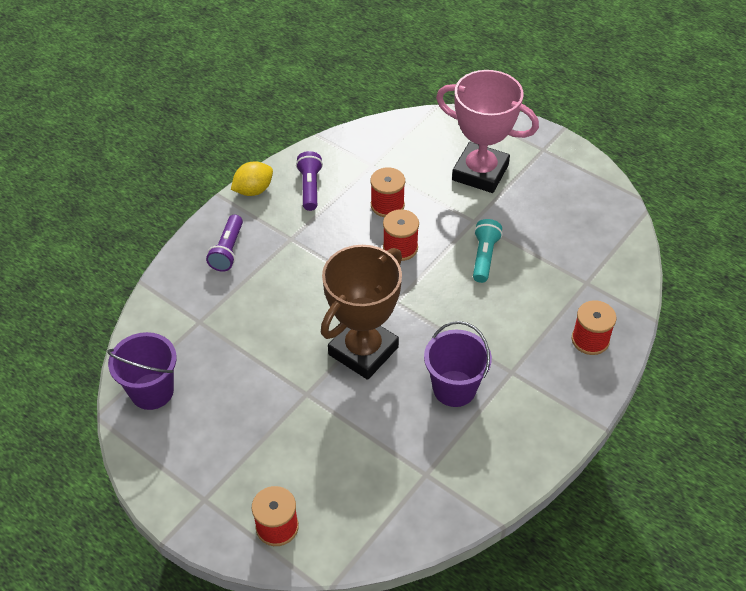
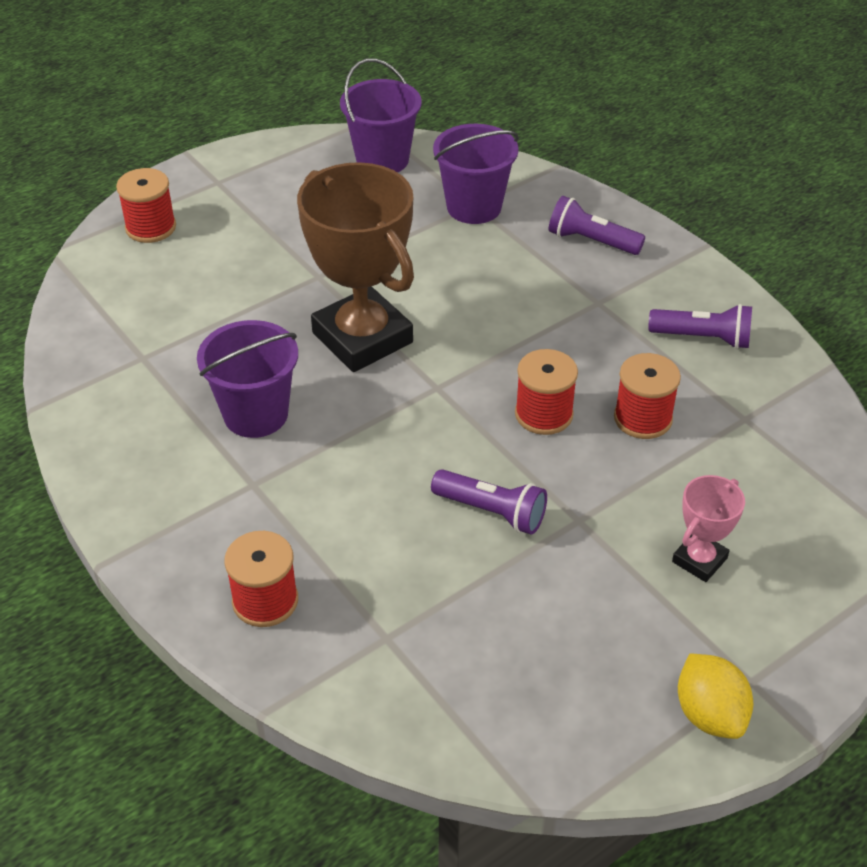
camera: 105 degrees right, 5 degrees down
yellow lemon [231,161,273,196] -> yellow lemon moved to [678,653,753,739]
pink trophy [436,70,539,193] -> pink trophy [672,475,745,582], size x0.47
turquoise flashlight [473,219,503,283] -> purple flashlight [431,469,547,535]
none -> purple bucket [433,124,519,224]

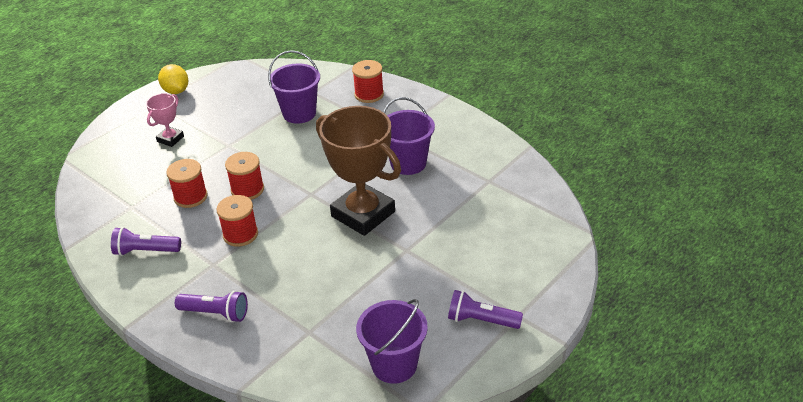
camera: 170 degrees right, 5 degrees down
red spool [116,168,176,243] -> red spool moved to [217,195,258,247]
purple flashlight [431,469,547,535] -> purple flashlight moved to [448,290,523,329]
purple bucket [433,124,519,224] -> purple bucket moved to [268,50,320,124]

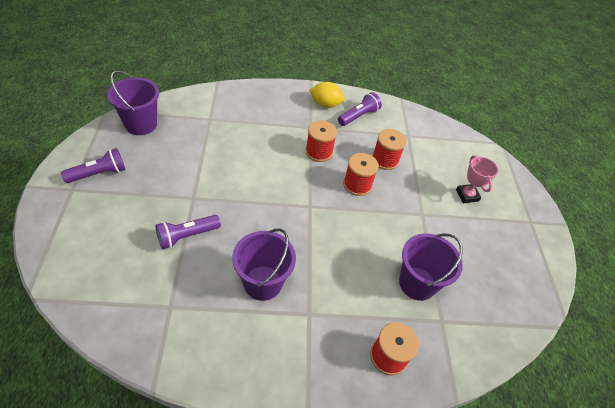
camera: 130 degrees right, 10 degrees up
yellow lemon [158,64,188,94] -> yellow lemon moved to [309,82,345,108]
purple flashlight [175,291,248,322] -> purple flashlight moved to [155,215,221,249]
brown trophy [316,106,401,236] -> none

